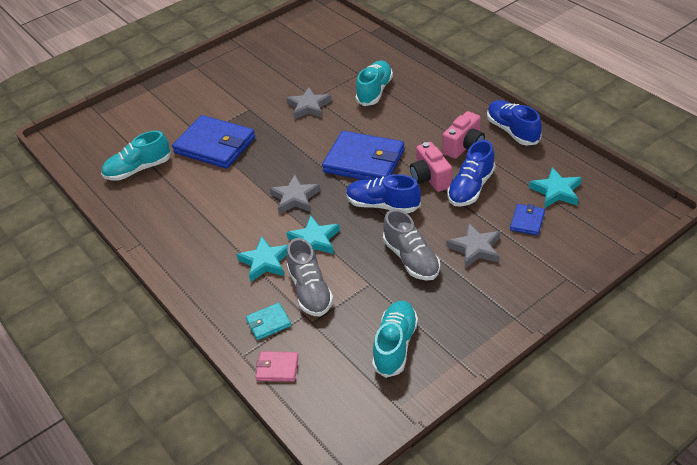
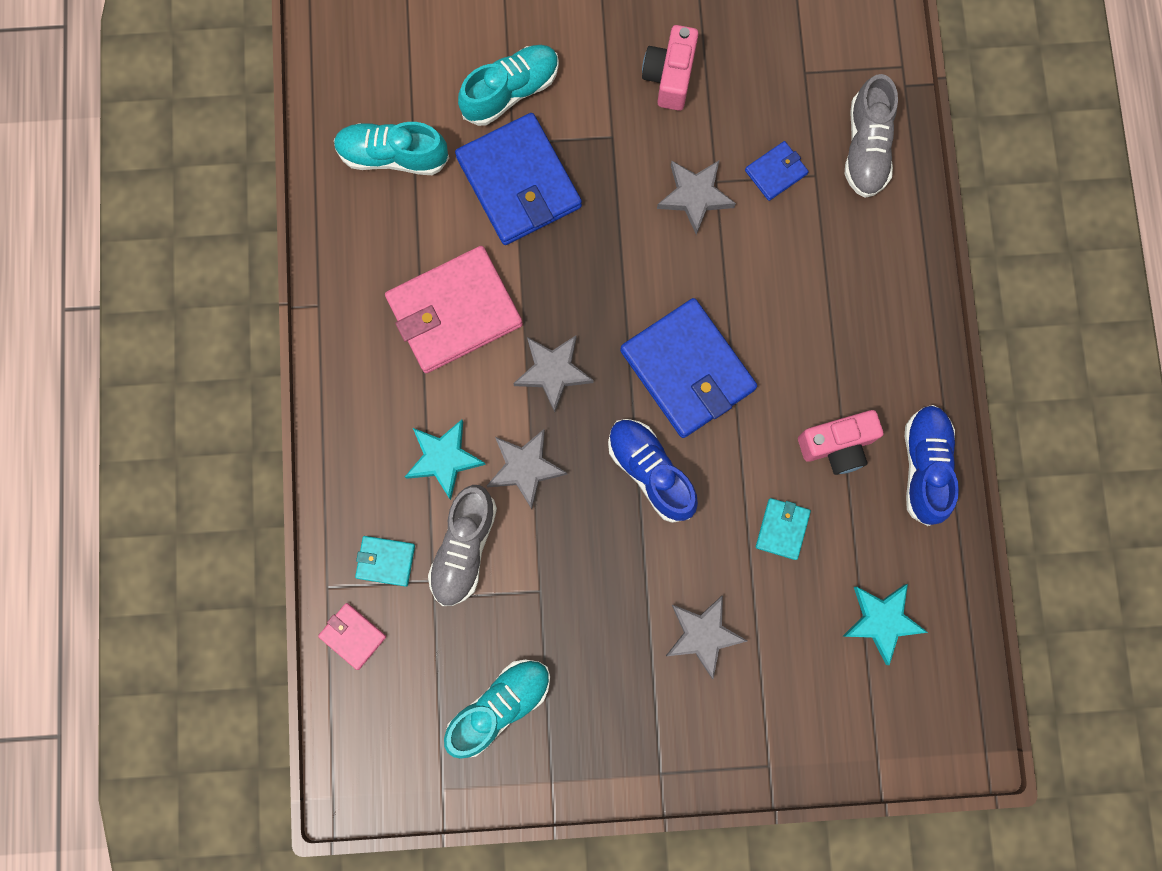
camera: 30 degrees right, 35 degrees up
turquoise star [286,215,340,254] -> grey star [487,429,567,509]
turquoise shoe [355,61,393,106] -> turquoise shoe moved to [458,45,559,126]
grey shoe [383,209,440,281] -> grey shoe moved to [845,74,898,198]
pink camera [410,142,452,192] -> pink camera moved to [642,25,699,111]
blue shoe [447,140,496,207] -> turquoise wallet [756,498,811,560]
blue wallet [510,204,545,235] -> blue wallet moved to [745,141,809,201]
none -> pink wallet [385,246,523,373]

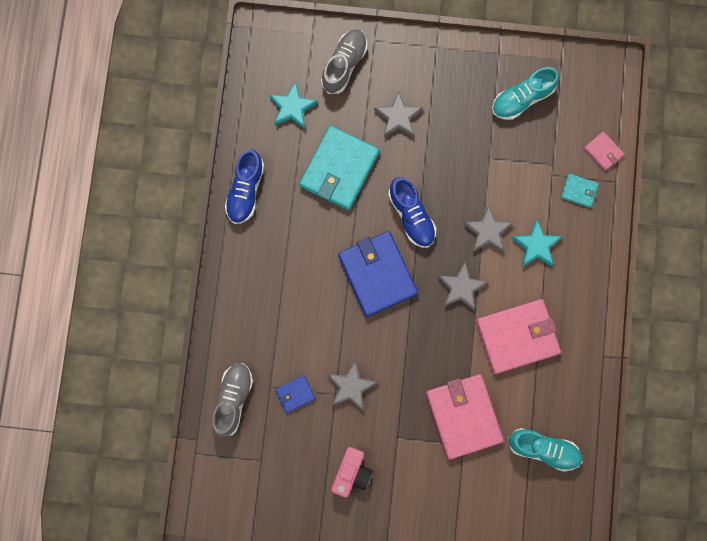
camera: 170 degrees left, 0 degrees up
grey shoe [428,485,497,606] -> grey shoe moved to [321,29,367,94]
blue wallet [455,113,582,245] -> pink wallet [426,374,504,460]
turquoise shoe [458,45,559,126] -> none
turquoise wallet [756,498,811,560] -> turquoise wallet [299,126,379,210], size x2.17
pink camera [798,410,883,475] -> none

